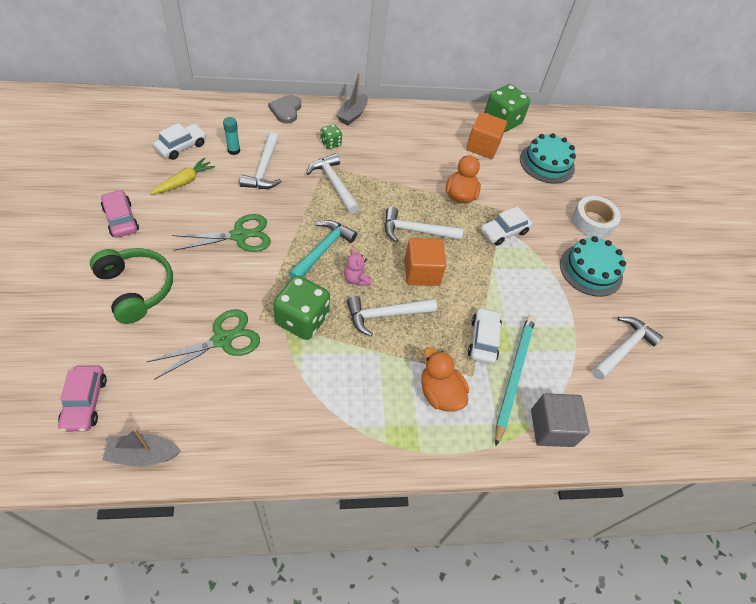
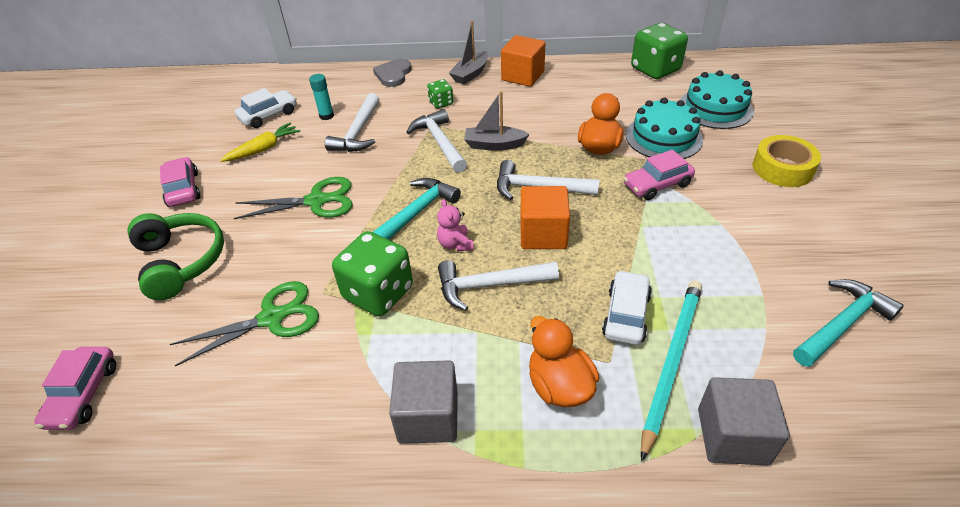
camera: 15 degrees right, 10 degrees down
grey boat [103,428,181,467] -> grey boat moved to [464,91,529,151]
orange cube [466,112,507,159] -> orange cube moved to [501,35,545,87]
white car [481,206,532,246] -> pink car [624,150,695,200]
turquoise cake [560,236,626,297] -> turquoise cake moved to [625,98,703,159]
white tape [572,196,621,238] -> yellow tape [753,135,821,187]
white hammer [592,317,663,380] -> turquoise hammer [793,279,904,367]
none -> grey cube [389,360,458,444]

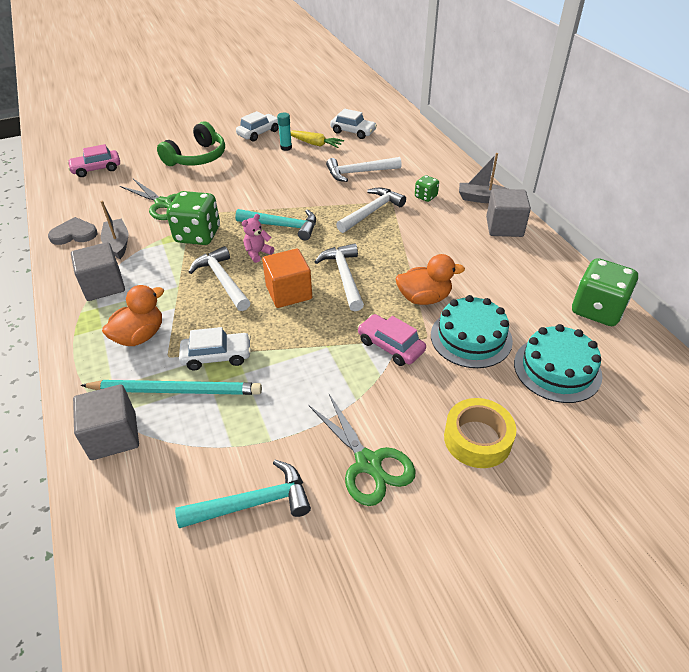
camera: 65 degrees right, 0 degrees up
pink car [160,157,201,207] -> white car [236,111,279,141]
green scissors [234,177,353,219] -> green scissors moved to [308,394,416,506]
turquoise glue stick [309,74,334,120] -> turquoise glue stick moved to [277,113,292,151]
grey heart [373,59,412,87] -> grey heart moved to [48,217,98,245]
grey boat [464,91,529,151] -> grey boat moved to [100,201,129,259]
orange cube [501,35,545,87] -> grey cube [486,189,531,237]
turquoise hammer [793,279,904,367] -> turquoise hammer turned 45 degrees counterclockwise [175,460,311,528]

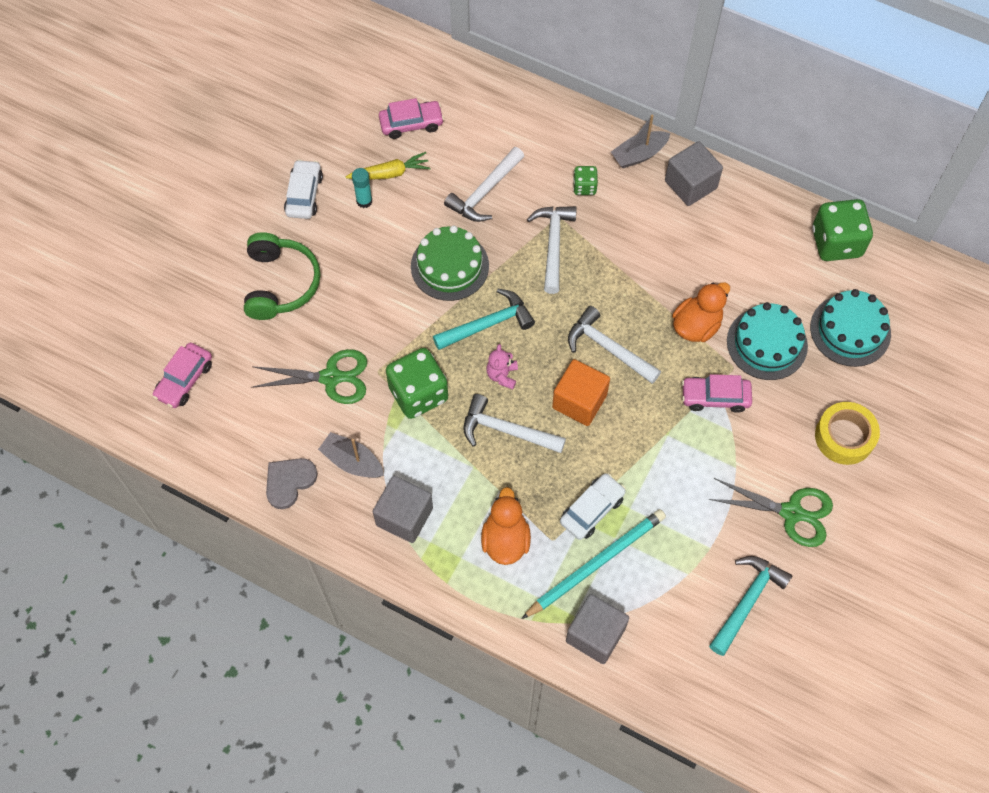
camera: 40 degrees left, 20 degrees up
white car [330,109,377,139] -> pink car [379,98,444,139]
none -> green cake [411,225,489,301]

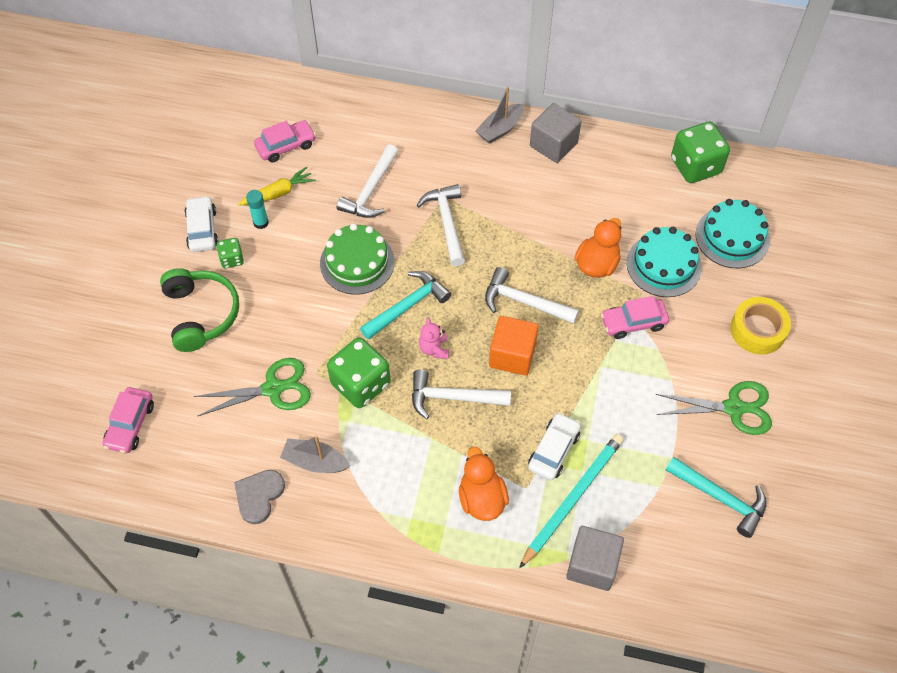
camera: 15 degrees left, 5 degrees down
grey cube [373,476,433,543] -> none
green dice [573,166,598,195] -> green dice moved to [216,238,244,268]
turquoise hammer [709,556,792,656] -> turquoise hammer turned 105 degrees clockwise [666,457,767,538]

